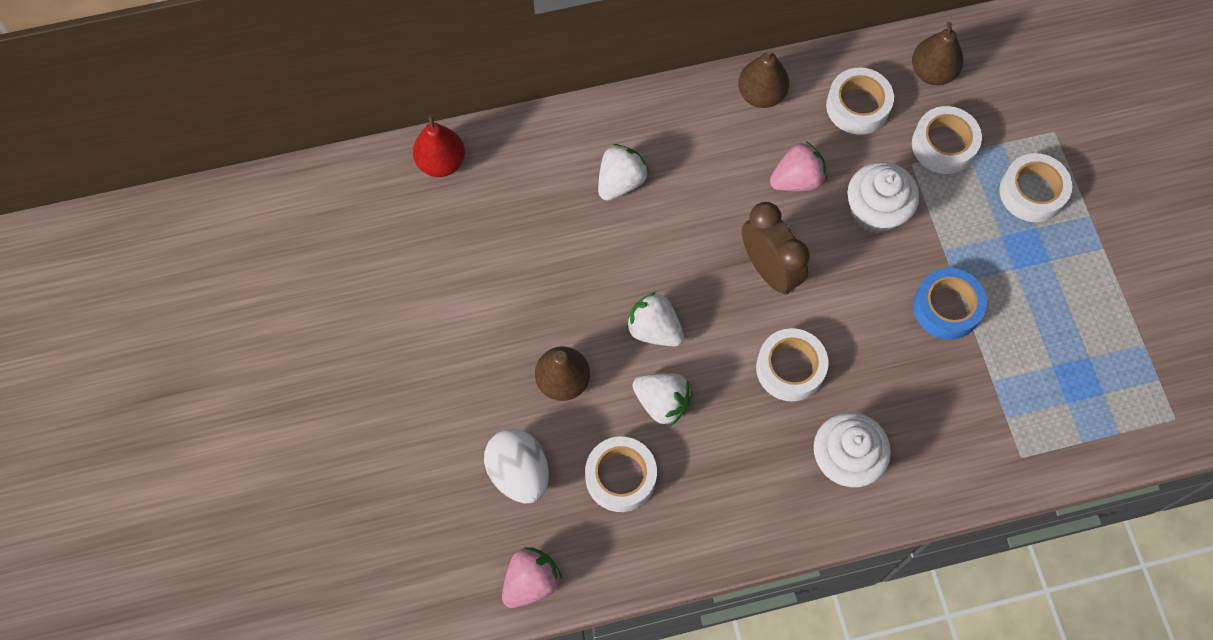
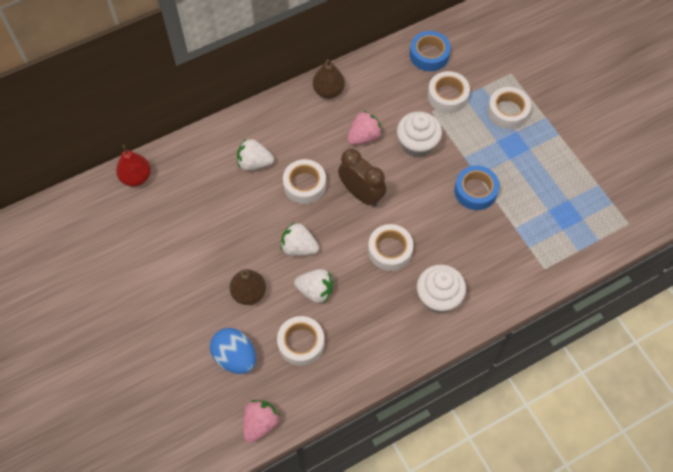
camera: 15 degrees left, 5 degrees down
white egg [484,428,549,503] -> blue egg [210,328,256,374]
white strawberry [598,144,649,201] -> white strawberry turned 105 degrees counterclockwise [237,139,274,171]
white tape [826,68,894,135] -> white tape moved to [283,159,326,204]
brown pear [912,22,963,85] -> blue tape [410,31,451,71]

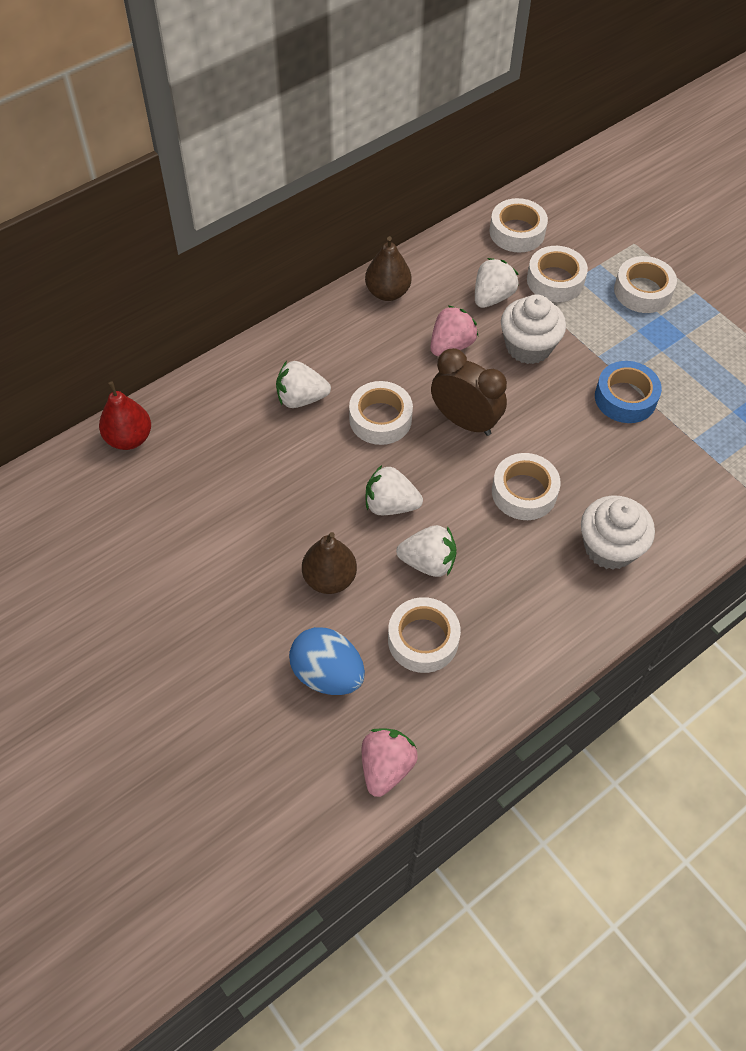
camera: 10 degrees left, 5 degrees down
blue tape [410,31,451,71] -> white tape [490,198,548,253]
none -> white strawberry [475,258,519,308]

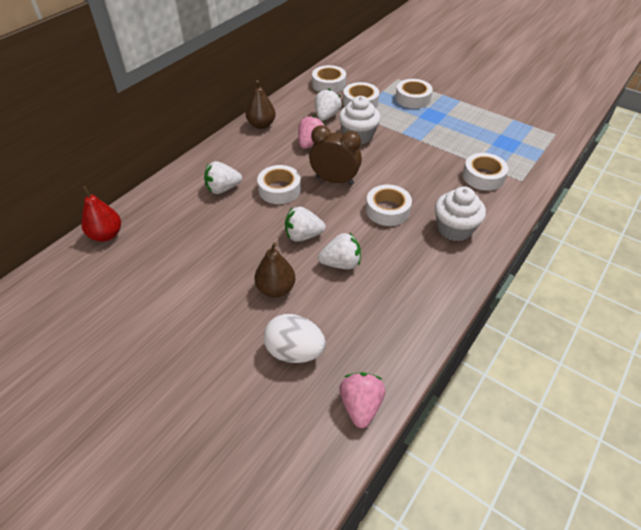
camera: 15 degrees left, 10 degrees down
blue egg [289,627,365,695] -> white egg [264,314,326,363]
white tape [388,597,461,673] -> white tape moved to [463,153,509,191]
blue tape [595,361,662,423] -> none

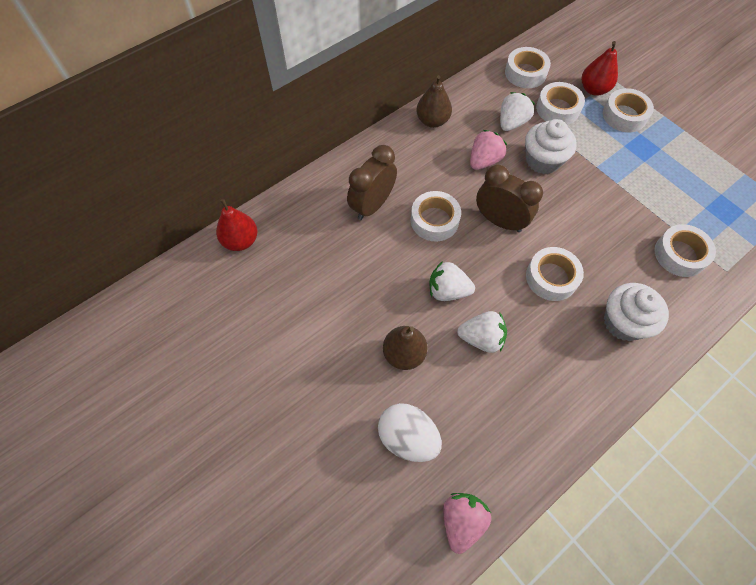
camera: 15 degrees right, 15 degrees up
white strawberry [204,161,242,194] -> brown clock [347,145,397,220]
none -> red pear [582,41,618,96]

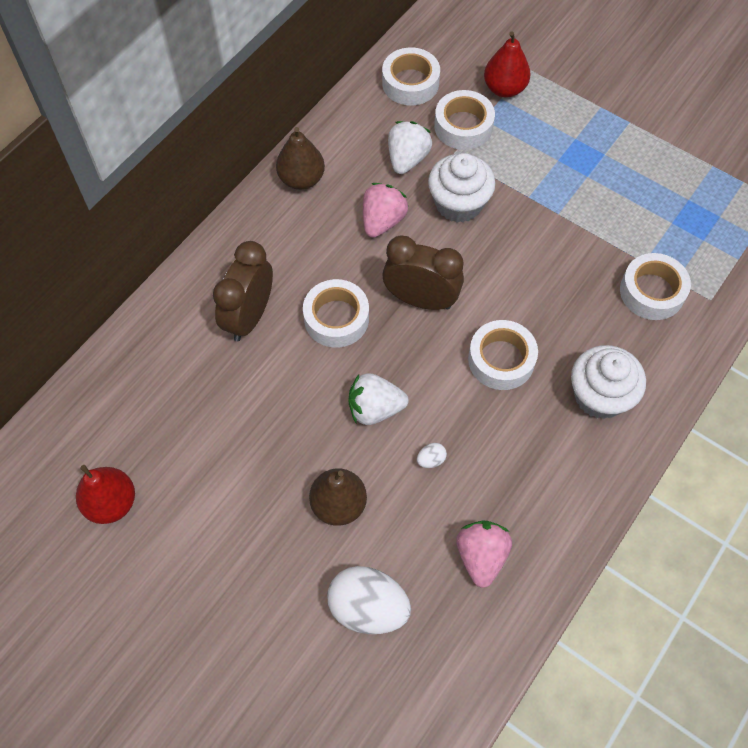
camera: 15 degrees left, 0 degrees up
red pear [216,199,257,251] -> red pear moved to [76,465,135,524]
pink strawberry [443,493,491,554] -> pink strawberry moved to [456,521,512,588]
white strawberry [457,311,507,353] -> white egg [417,443,447,468]
white tape [603,88,654,132] -> none

